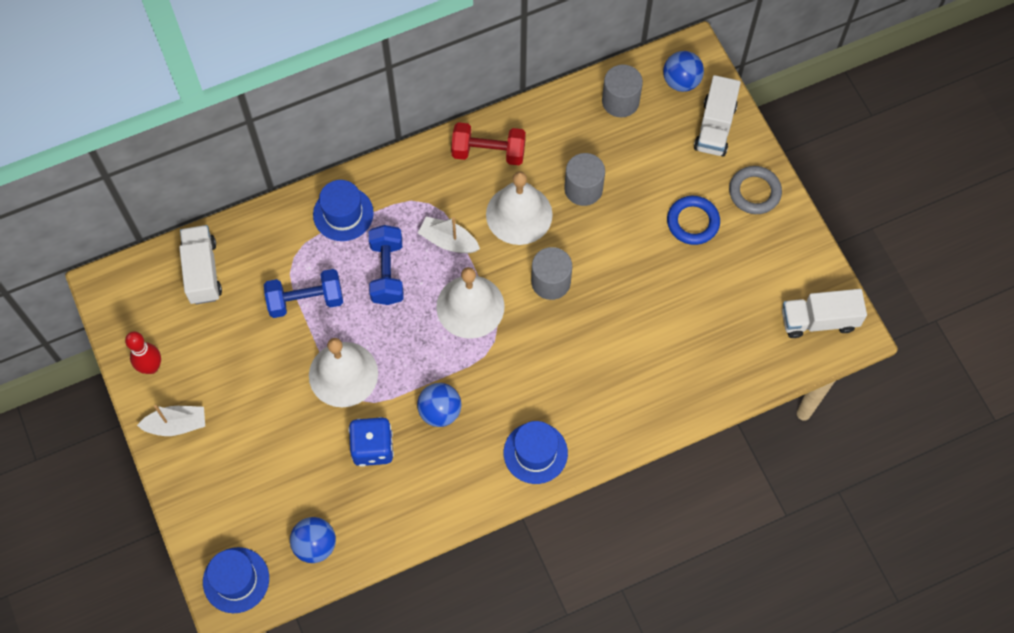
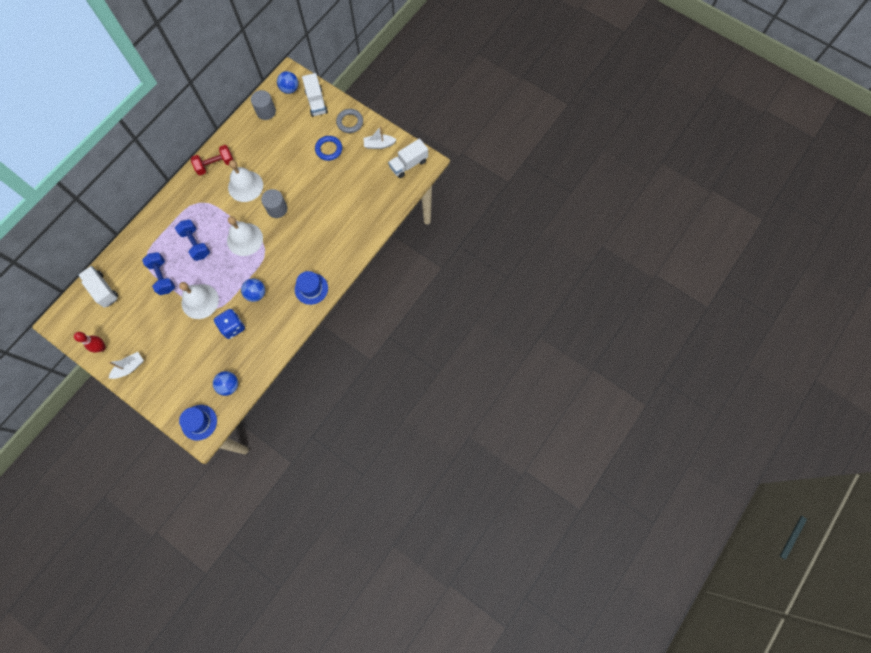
camera: 30 degrees left, 5 degrees up
blue dumbbell [264,269,343,318] -> blue dumbbell turned 75 degrees counterclockwise [142,252,175,295]
blue hat [313,180,374,241] -> none
white boat [418,217,480,253] -> white boat moved to [363,126,397,149]
grey cylinder [564,153,605,206] -> none

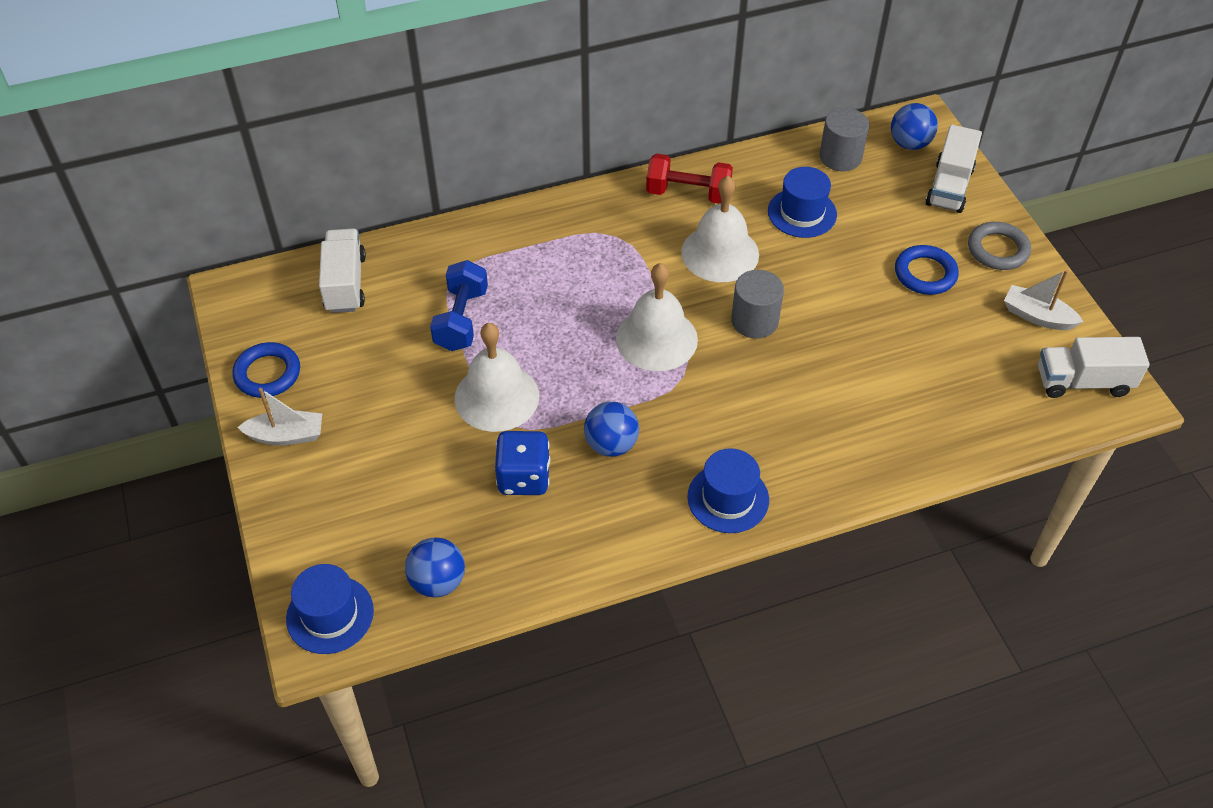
camera: 35 degrees right, 20 degrees down
red bowling pin [74,332,106,353] -> blue ring [232,342,300,398]
blue dumbbell [175,220,210,261] -> none
none -> blue hat [768,167,837,238]

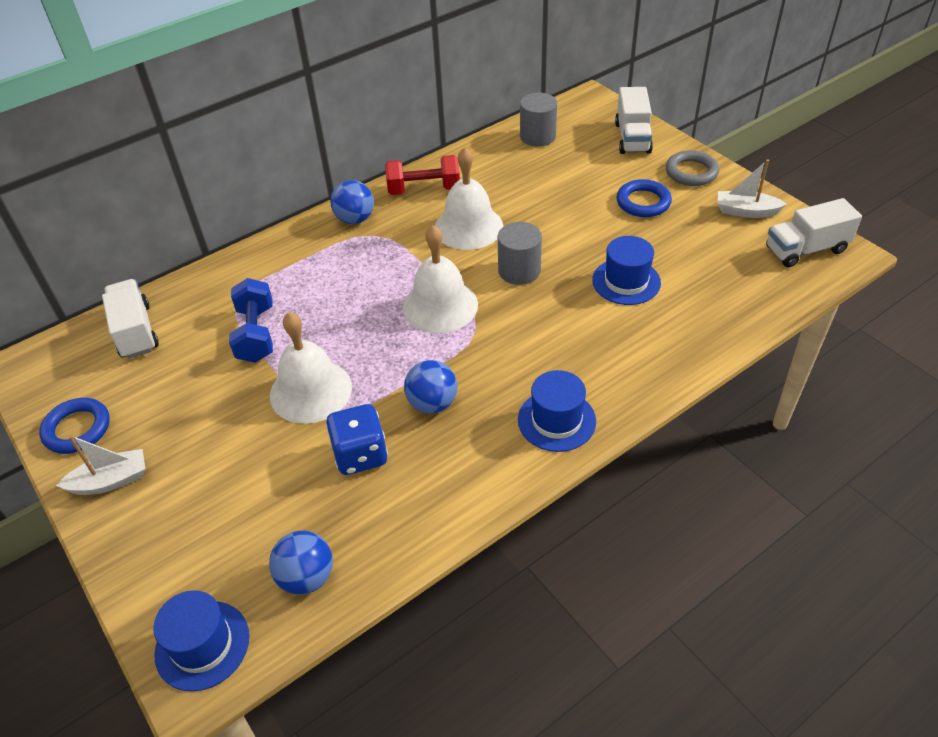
camera: 15 degrees left, 5 degrees down
blue hat [768,167,837,238] -> blue hat moved to [592,236,661,305]
blue ball [891,103,938,150] -> blue ball moved to [330,180,374,224]

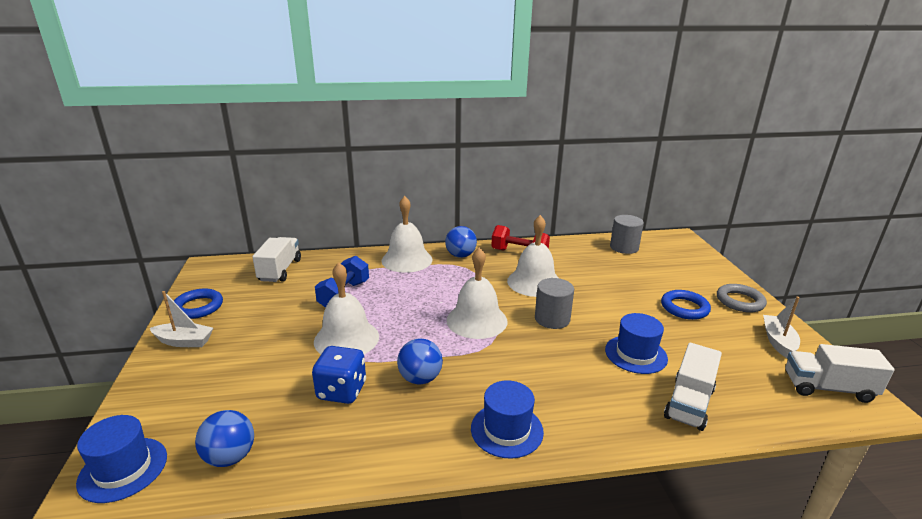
camera: 25 degrees right, 20 degrees down
white truck [615,87,653,154] -> white truck moved to [664,343,722,431]
white boat [718,159,786,218] -> white boat turned 60 degrees clockwise [763,297,800,358]
none -> white bell [382,196,433,273]

